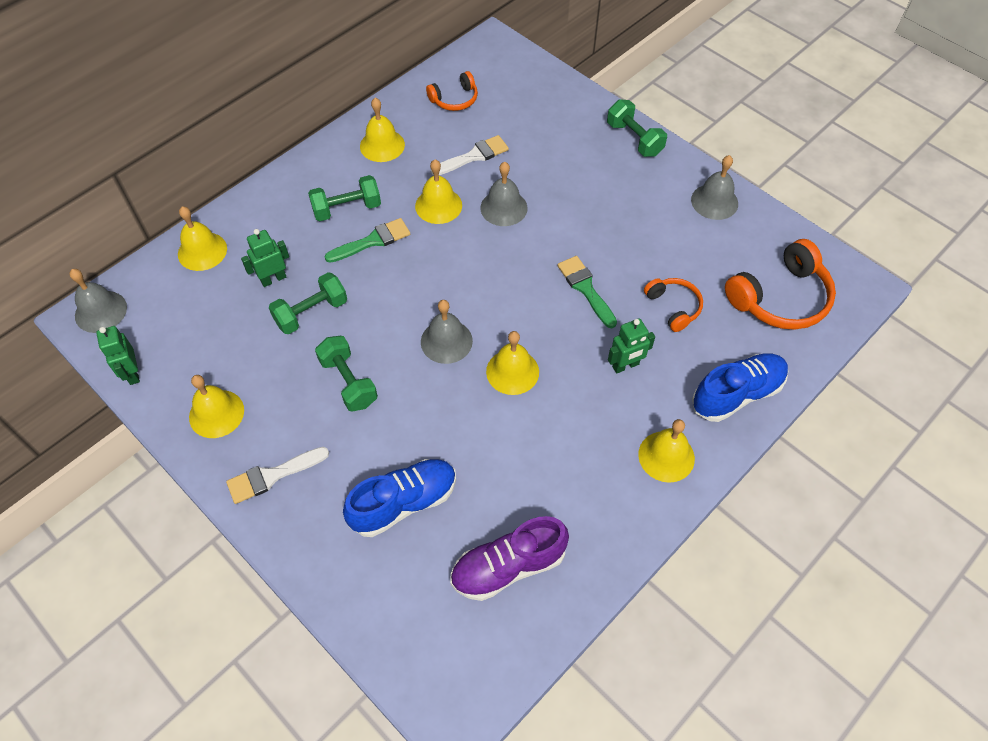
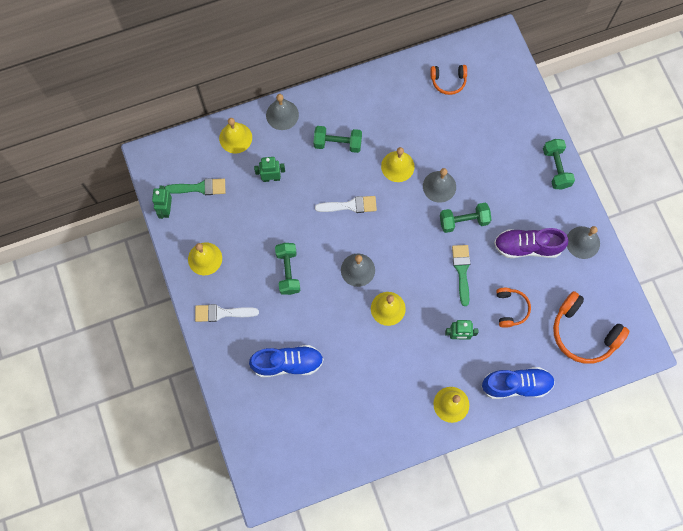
camera: 25 degrees right, 15 degrees up
grey bell [70,269,127,333] -> grey bell moved to [266,94,299,130]
green dumbbell [269,272,347,334] -> green dumbbell moved to [440,203,491,233]
green brush [325,218,410,263] -> green brush moved to [165,178,225,195]
yellow bell [360,98,405,162] -> none
white brush [431,135,509,175] -> white brush moved to [315,196,377,213]
purple shoe [450,516,569,601] -> purple shoe moved to [494,228,569,258]
orange headphones [725,239,836,330] -> orange headphones turned 45 degrees clockwise [553,291,630,364]

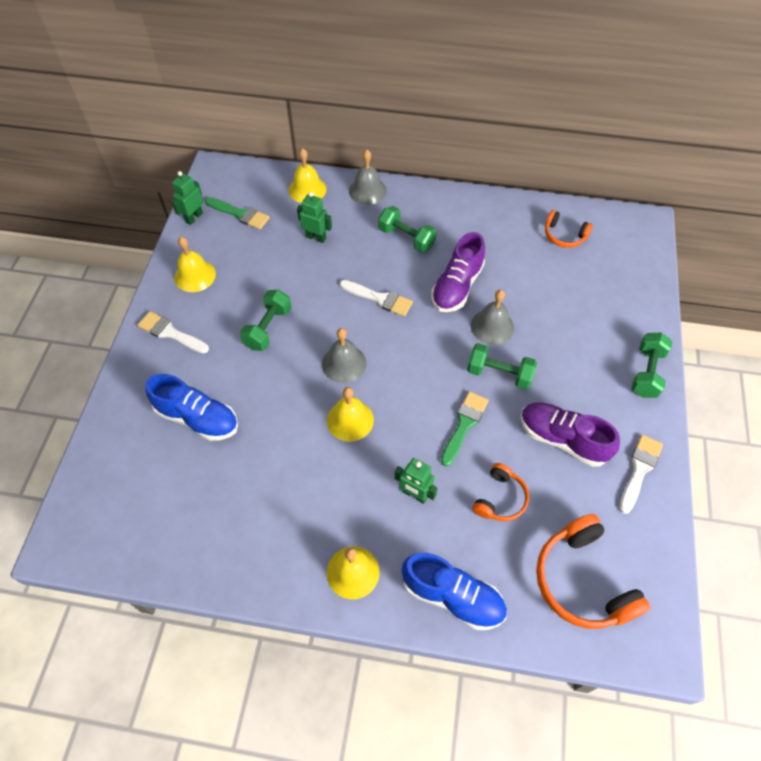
camera: 30 degrees right, 15 degrees down
yellow bell [381,147,415,182] -> purple shoe [431,232,485,312]
grey bell [567,226,600,259] -> white brush [619,435,663,514]

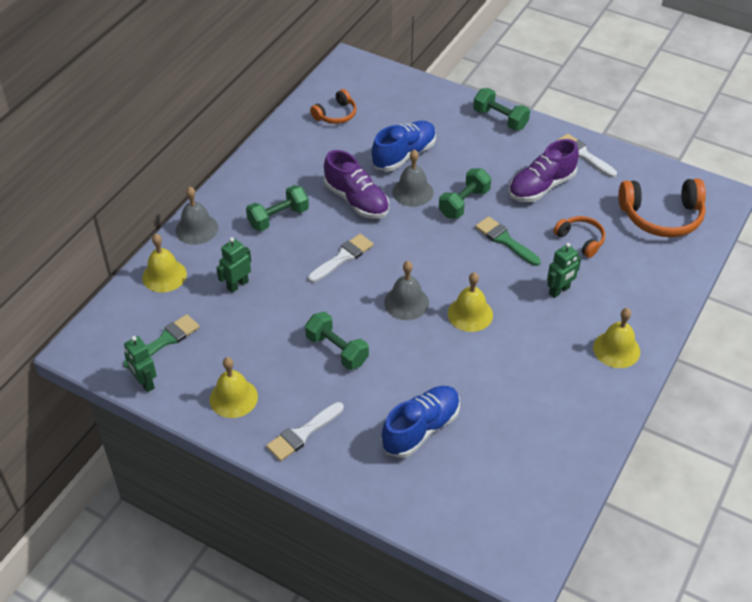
camera: 70 degrees left, 10 degrees down
blue shoe [402,553,507,630] -> blue shoe moved to [371,121,436,171]

